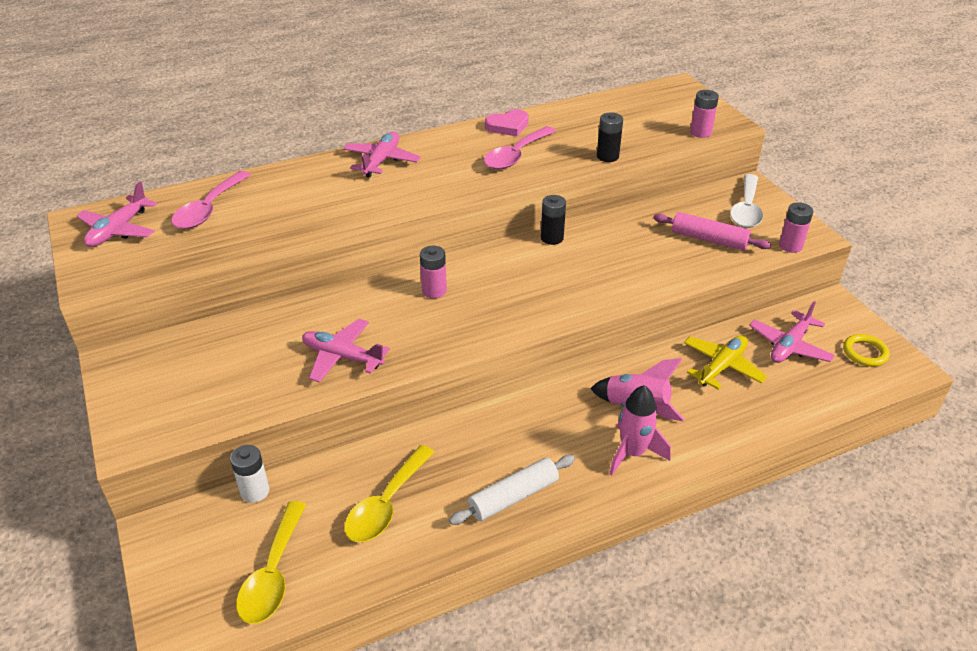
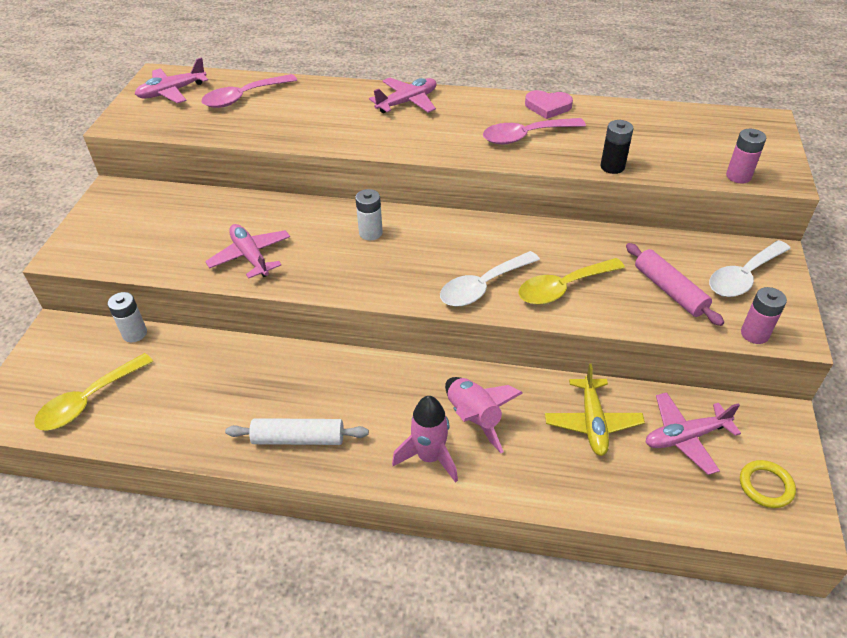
camera: 35 degrees right, 5 degrees up
yellow spoon [344,445,435,543] -> yellow spoon moved to [518,258,625,305]
pink battery [420,246,447,299] -> white battery [355,189,383,240]
black battery [541,195,566,245] -> none
yellow plane [684,335,767,390] -> yellow plane turned 105 degrees clockwise [545,364,645,456]
none -> white spoon [440,251,540,306]

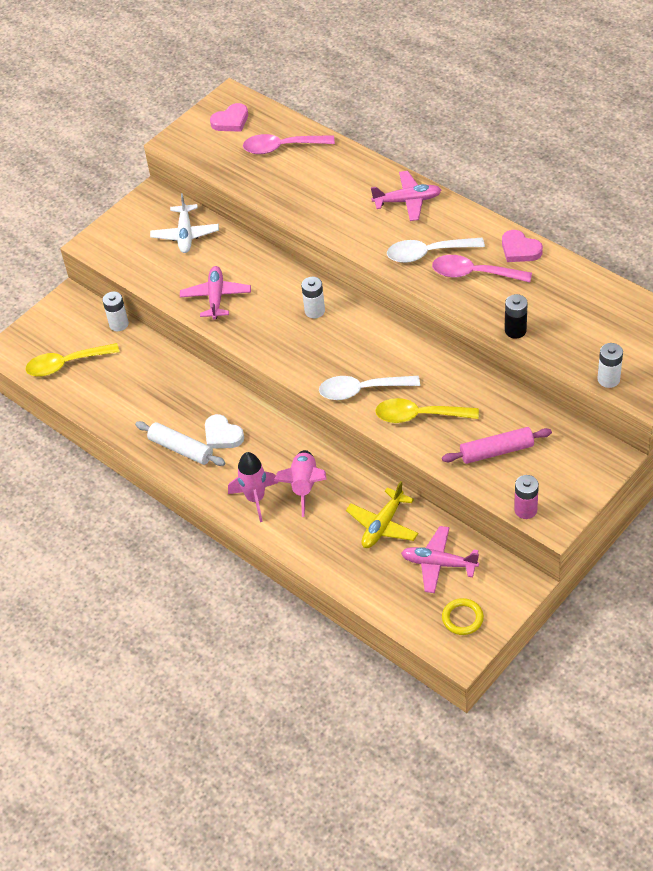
camera: 35 degrees right, 5 degrees up
pink plane [135,57,208,104] -> pink heart [210,103,248,132]
pink rolling pin [626,243,724,326] -> pink rolling pin turned 75 degrees clockwise [442,427,552,464]
white spoon [709,240,791,297] -> white spoon moved to [387,238,485,263]
pink battery [726,129,767,183] -> white battery [597,343,623,388]
none -> white plane [150,193,219,253]
none -> white heart [205,414,244,449]

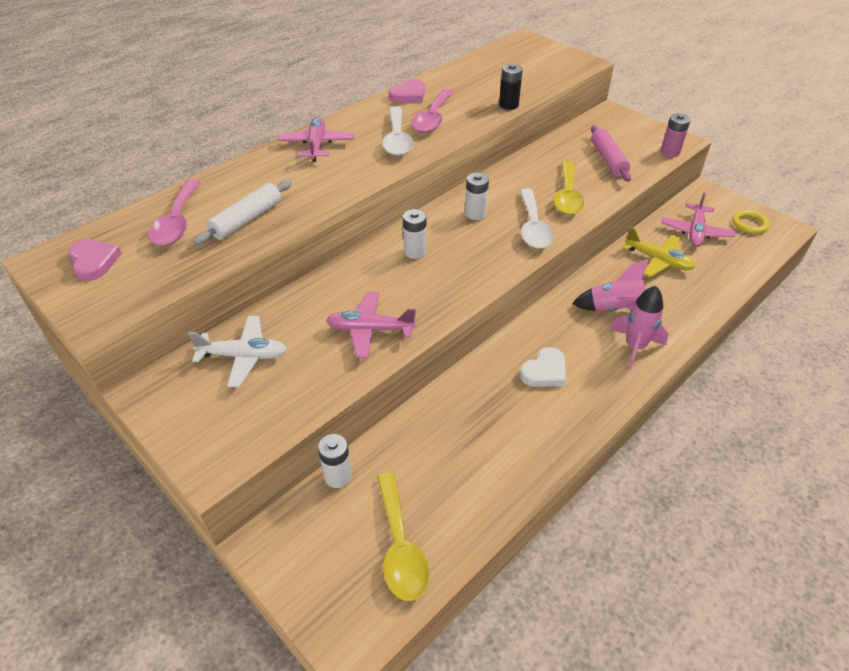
camera: 90 degrees left, 5 degrees down
white rolling pin [135,421,225,466] -> white rolling pin moved to [194,180,292,245]
white battery [597,343,623,388] -> white battery moved to [465,173,489,220]

